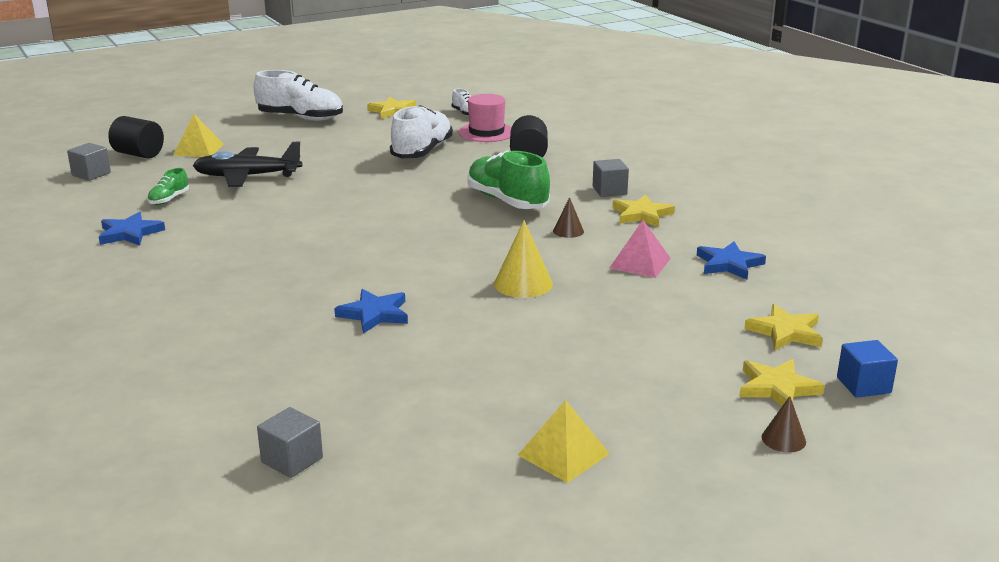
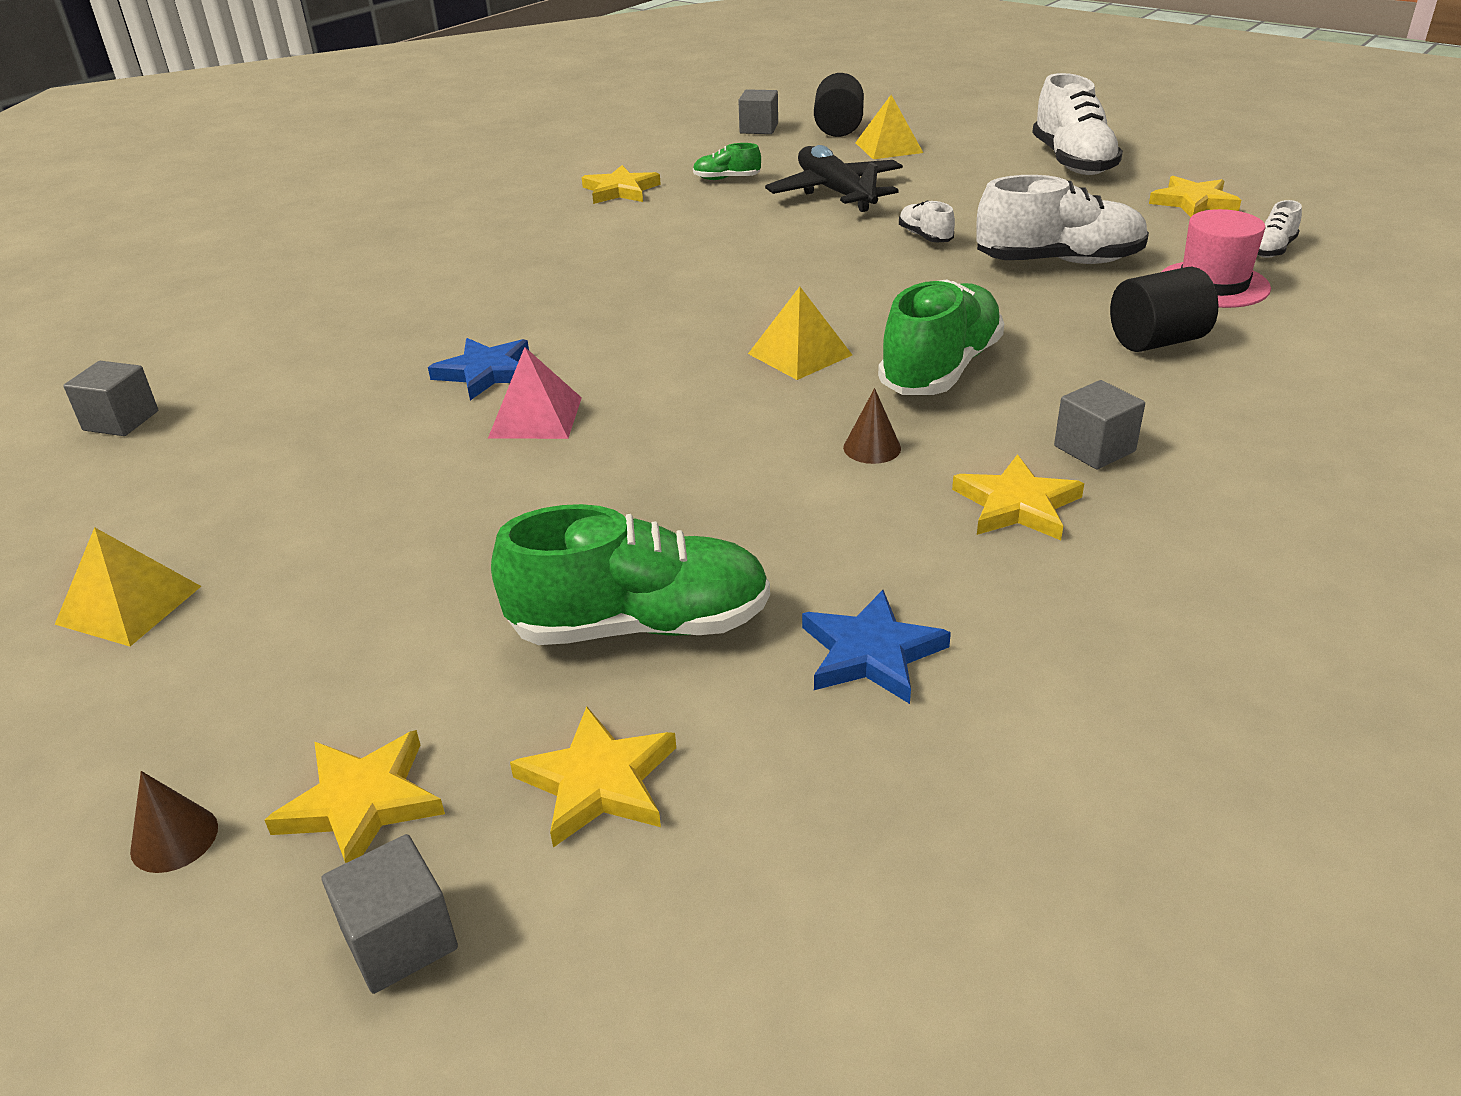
camera: 70 degrees right, 10 degrees up
blue star [99,212,165,246] -> yellow star [582,165,661,204]
yellow cone [494,220,553,298] -> none
pink pyramid [609,220,671,278] -> pink pyramid moved to [488,347,582,439]
blue cube [837,340,898,398] -> grey cube [322,834,458,994]
none -> green shoe [491,504,770,645]
none -> yellow pyramid [748,287,852,380]
none -> white shoe [899,201,955,242]

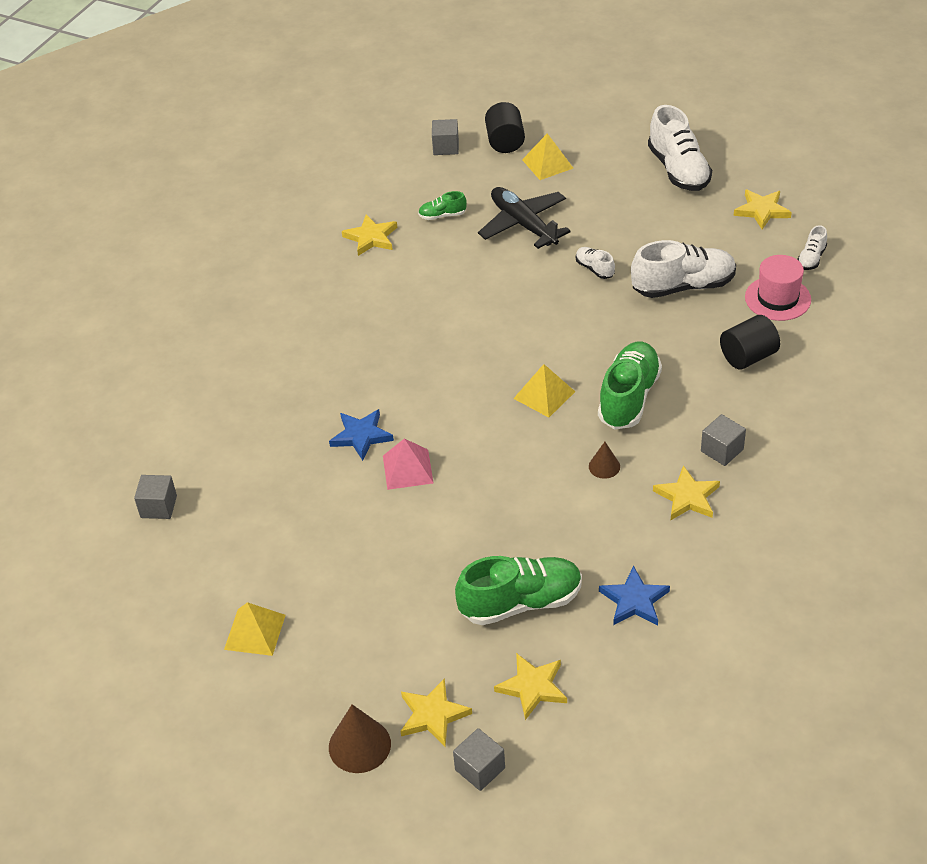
camera: 10 degrees left, 10 degrees up
brown cone [130,771,218,873] -> brown cone [329,704,391,773], size x1.72

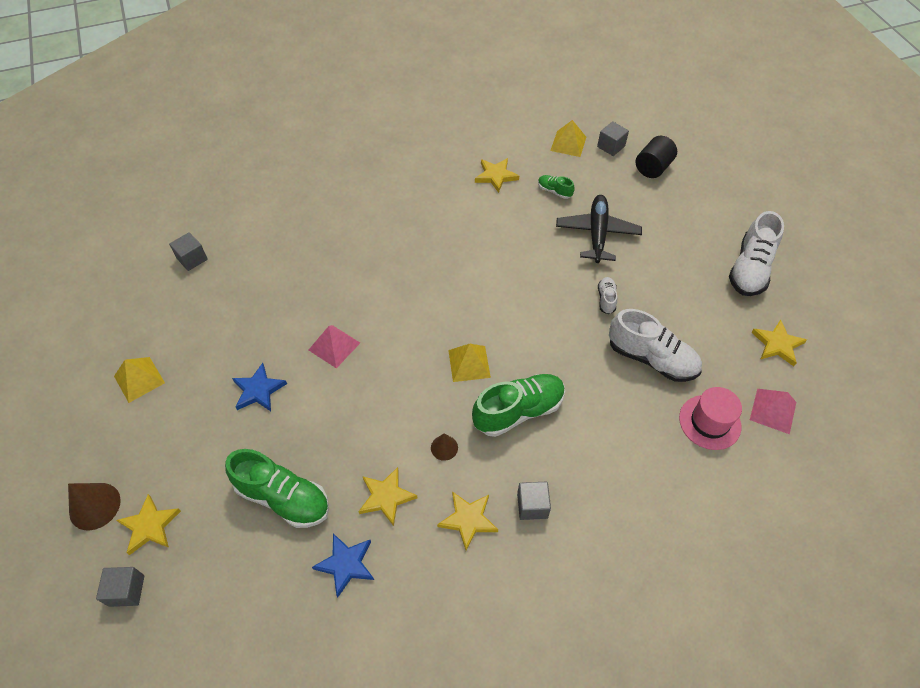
camera: 40 degrees right, 10 degrees up
blue star [329,409,394,461] -> blue star moved to [232,363,287,411]
yellow star [494,653,567,720] -> yellow star moved to [358,467,417,526]
yellow pyramid [522,133,573,180] -> yellow pyramid moved to [550,120,586,157]
black cylinder [720,315,780,369] -> none
white shoe [797,225,827,270] -> pink pyramid [750,389,796,434]

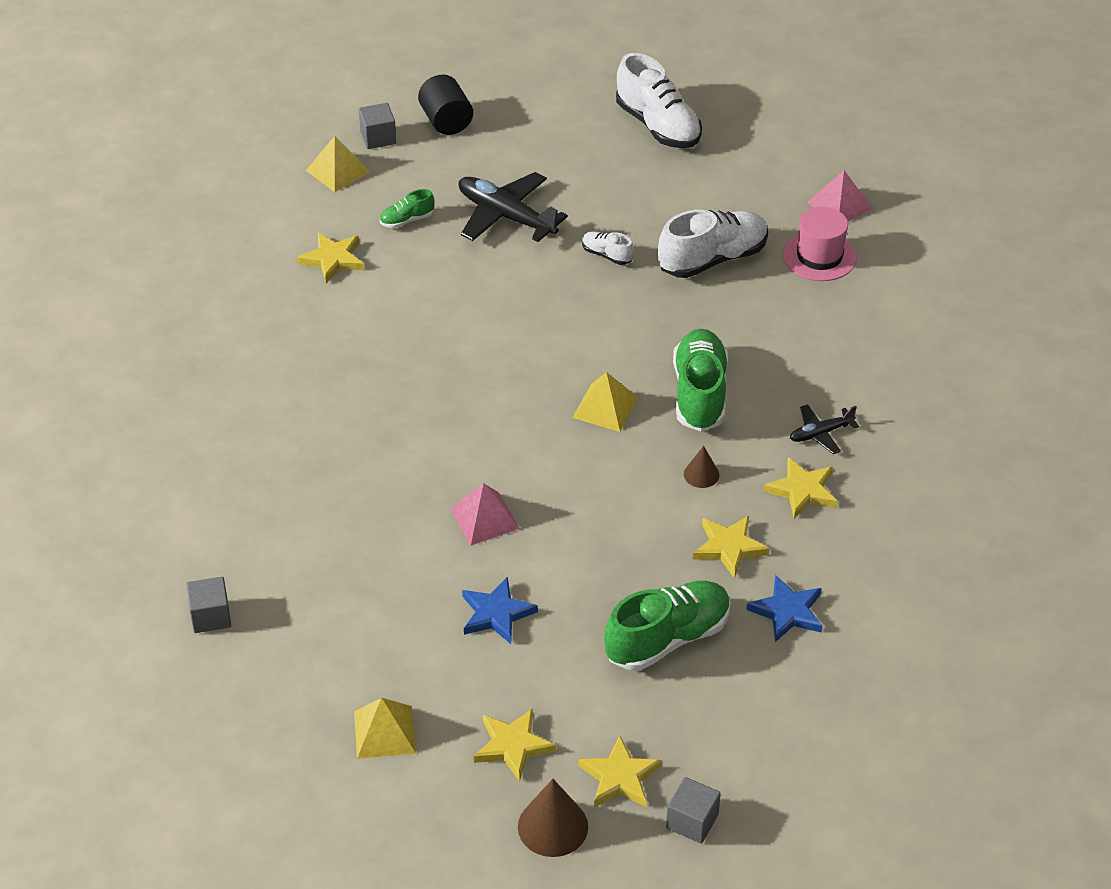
camera: 60 degrees left, 10 degrees down
grey cube [517,482,551,520] -> black plane [790,404,859,454]
yellow star [751,319,807,366] -> yellow star moved to [474,708,556,782]

